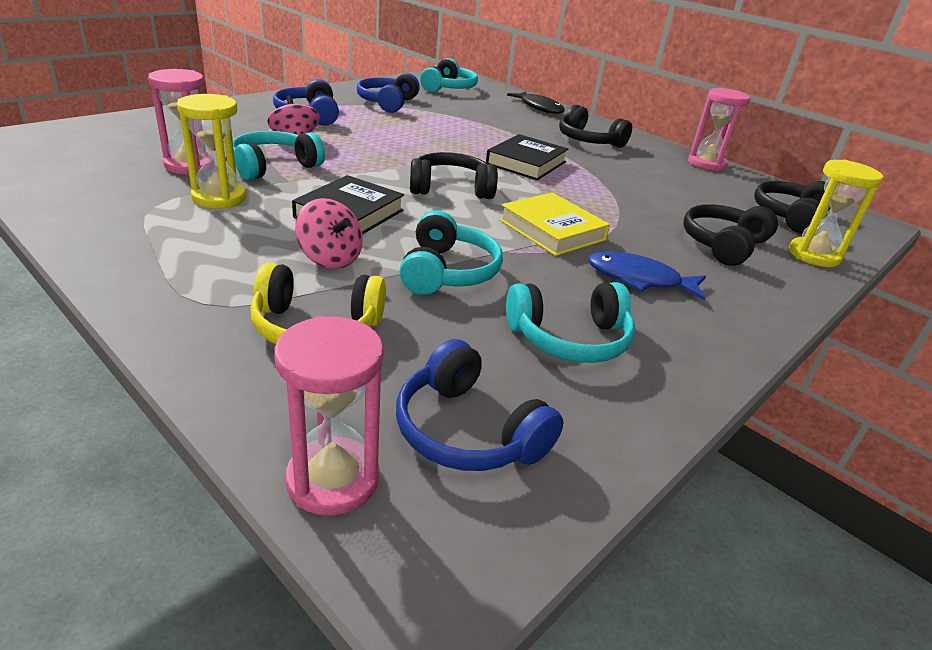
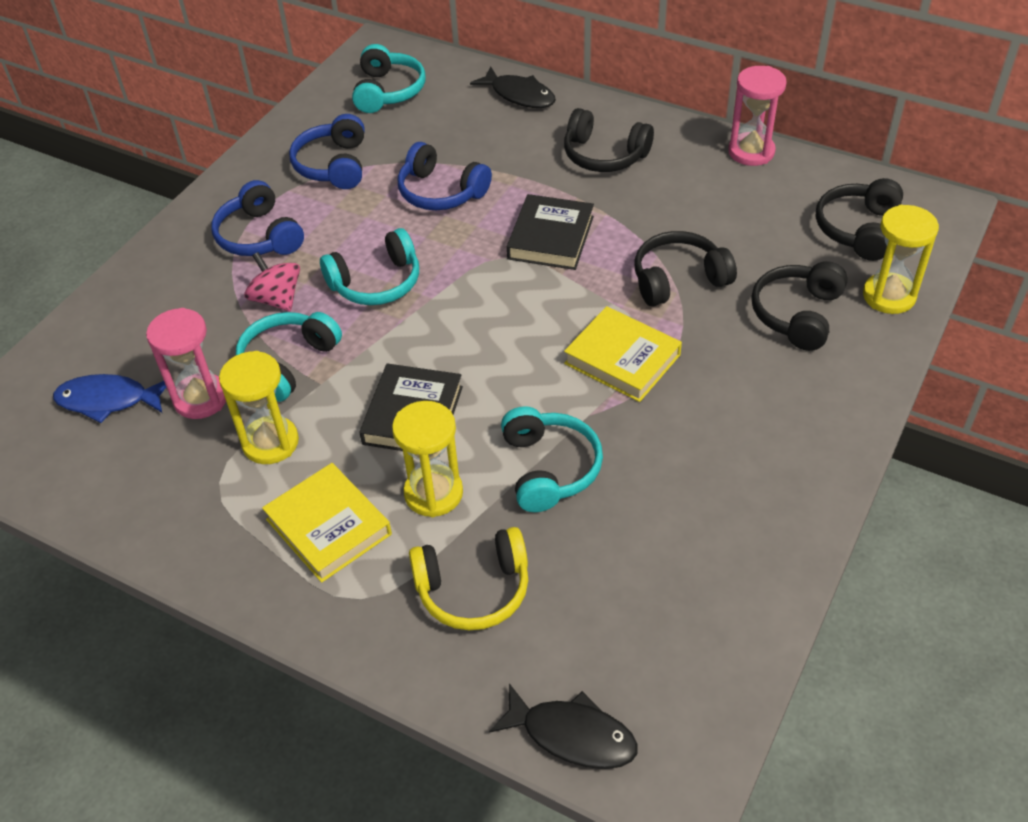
camera: 10 degrees left, 15 degrees up
pink hourglass [274,316,384,516] -> black fish [489,683,638,769]
pink spinning top [295,198,363,269] -> yellow hourglass [392,401,463,517]
blue headphones [396,339,563,471] -> blue headphones moved to [398,142,492,210]
black headphones [410,152,498,199] -> black headphones moved to [634,231,737,307]
turquoise headphones [506,282,635,363] -> turquoise headphones moved to [320,228,419,305]
blue fish [588,251,706,301] -> blue fish moved to [53,374,166,423]
none -> yellow book [262,463,392,583]

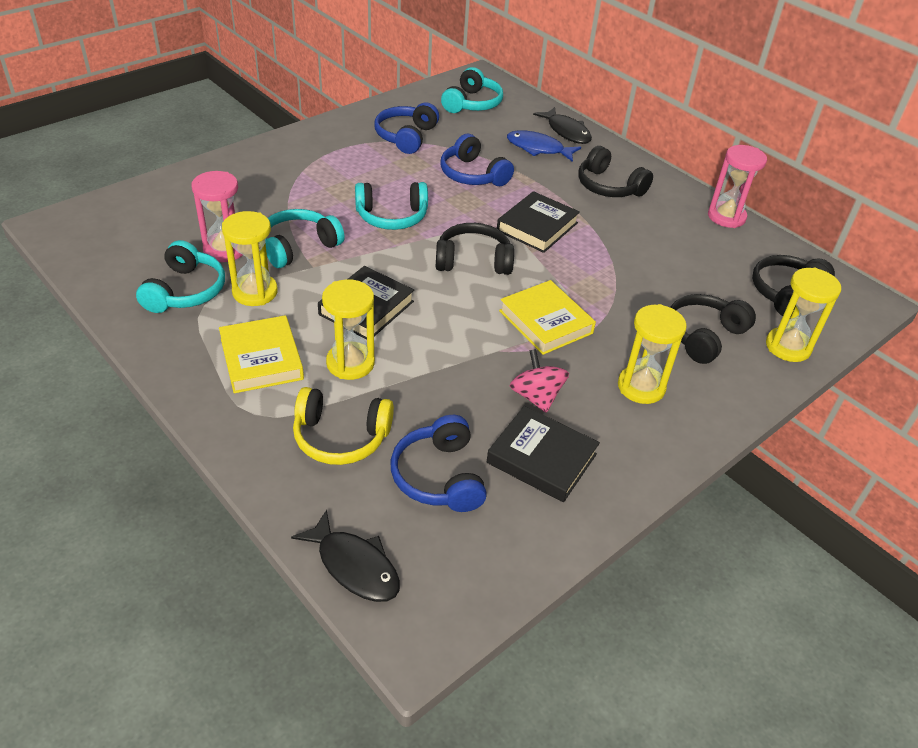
camera: 15 degrees right, 5 degrees down
blue fish [53,374,166,423] -> blue fish moved to [507,131,581,162]
blue headphones [211,180,304,256] -> blue headphones moved to [391,415,487,512]
pink spinning top [244,252,300,311] -> pink spinning top moved to [510,349,569,413]
turquoise headphones [501,406,603,512] -> turquoise headphones moved to [136,240,225,313]
black headphones [634,231,737,307] -> black headphones moved to [436,223,514,275]
none -> black book [487,406,600,502]
none -> yellow hourglass [618,304,687,404]

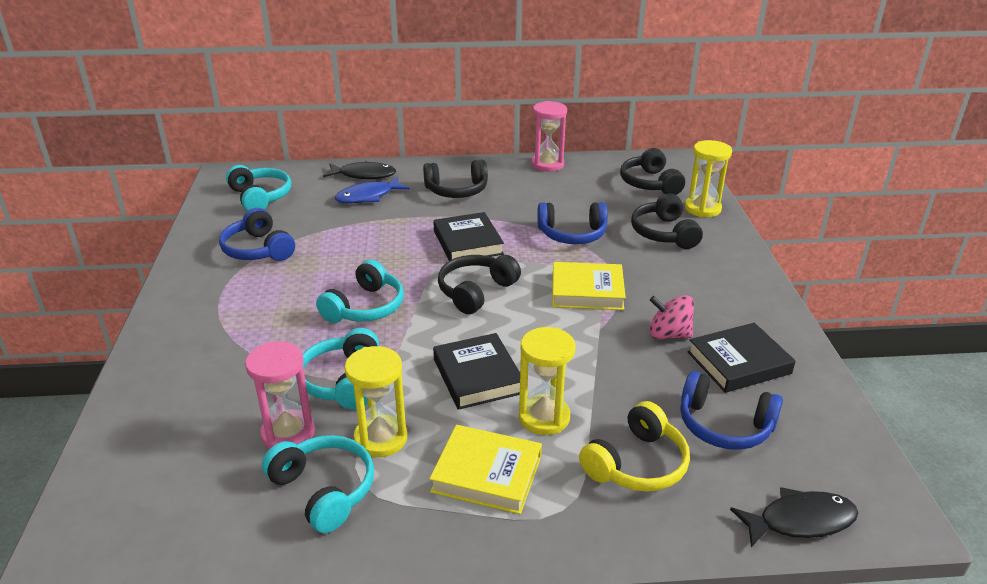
camera: 50 degrees left, 10 degrees down
blue headphones [441,134,514,186] -> blue headphones moved to [537,202,608,244]
yellow hourglass [618,304,687,404] -> none

